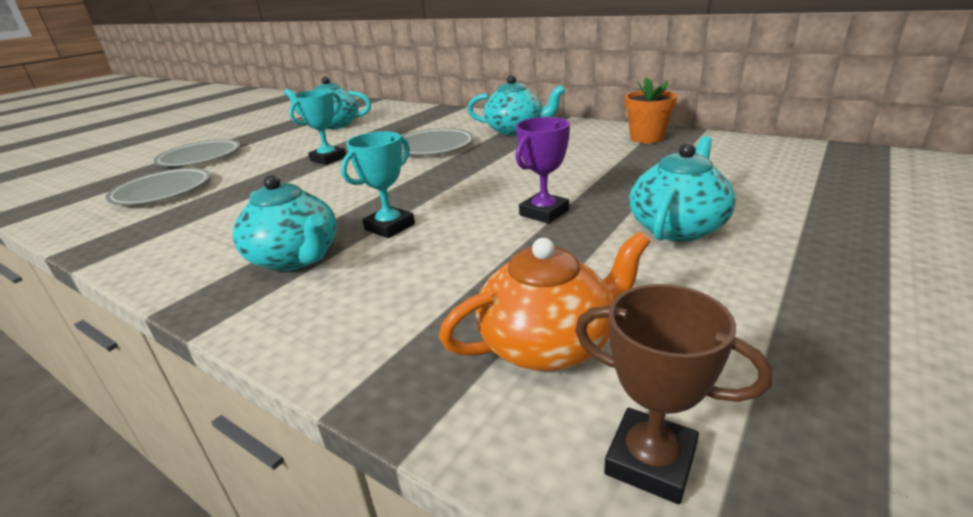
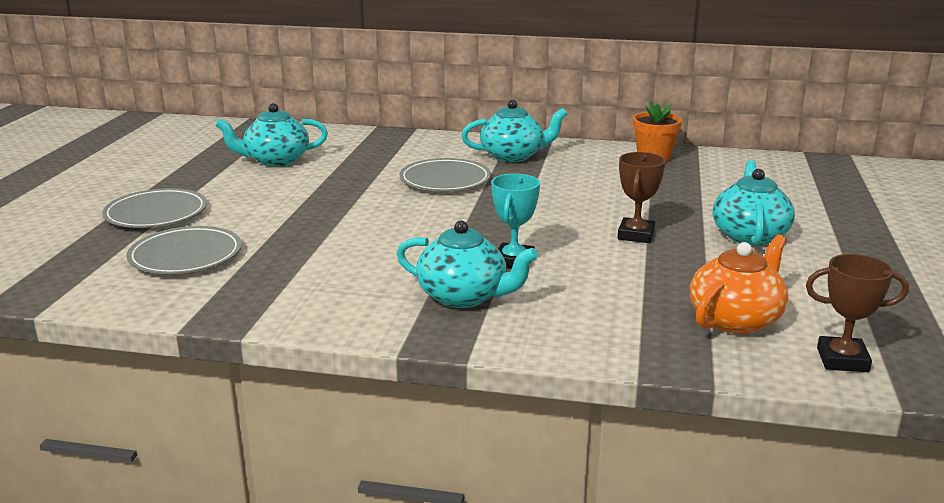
camera: 25 degrees left, 5 degrees down
turquoise trophy [289,89,346,165] -> none
purple trophy [515,117,570,224] -> brown trophy [618,152,666,243]

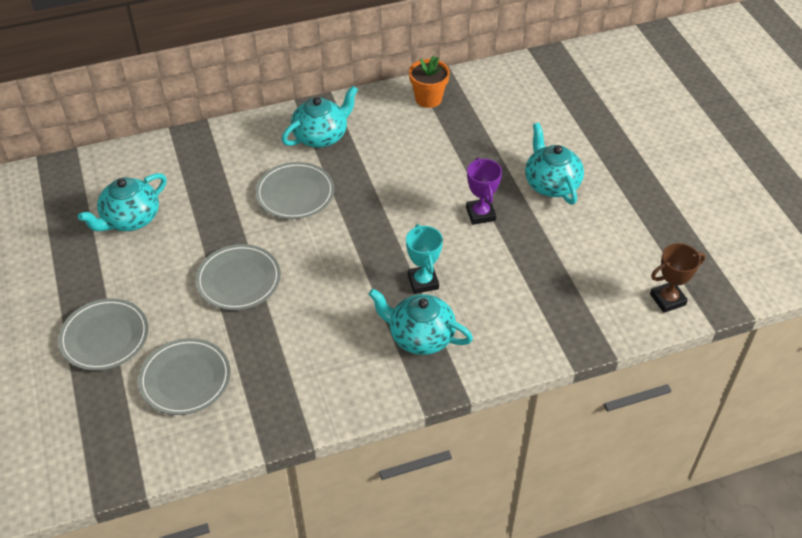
camera: 30 degrees left, 25 degrees up
turquoise teapot [396,220,538,308] -> turquoise teapot turned 150 degrees counterclockwise [368,289,473,355]
brown trophy [618,152,666,243] -> purple trophy [466,157,502,225]
orange teapot [690,234,788,334] -> none
none -> grey plate [196,244,281,310]

